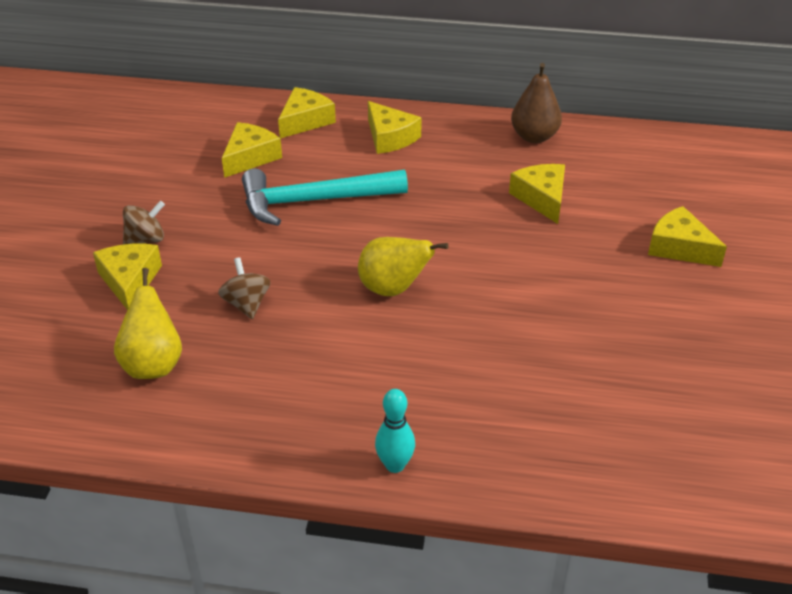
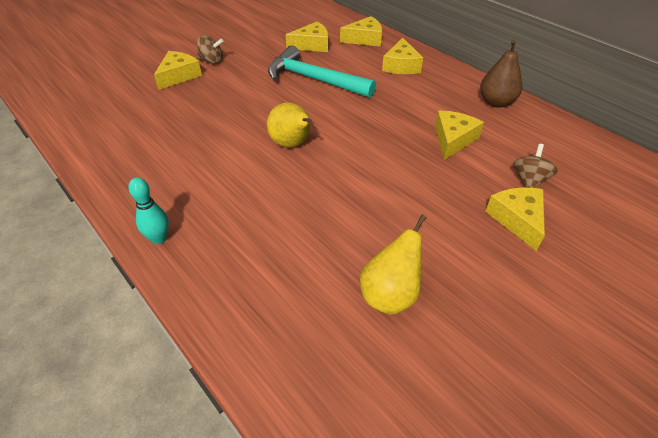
camera: 40 degrees right, 5 degrees up
yellow pear [114,268,182,379] -> yellow pear moved to [360,215,426,315]
brown spinning top [218,257,270,319] -> brown spinning top moved to [513,144,558,188]

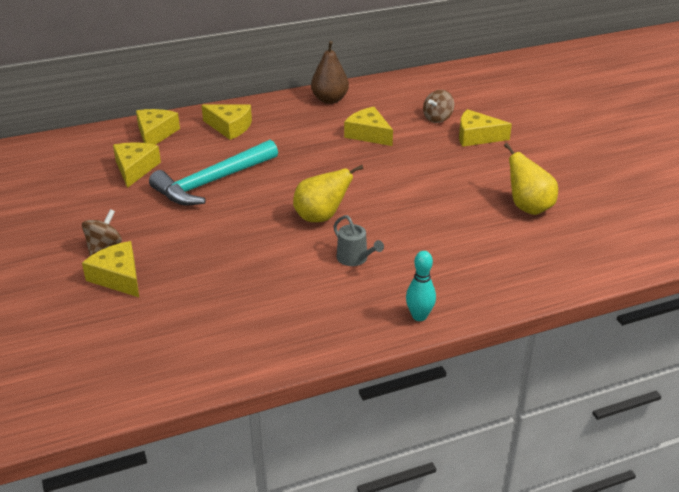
camera: 70 degrees left, 10 degrees down
brown spinning top [513,144,558,188] -> brown spinning top turned 90 degrees counterclockwise [423,90,454,123]
none -> grey watering can [333,215,384,266]

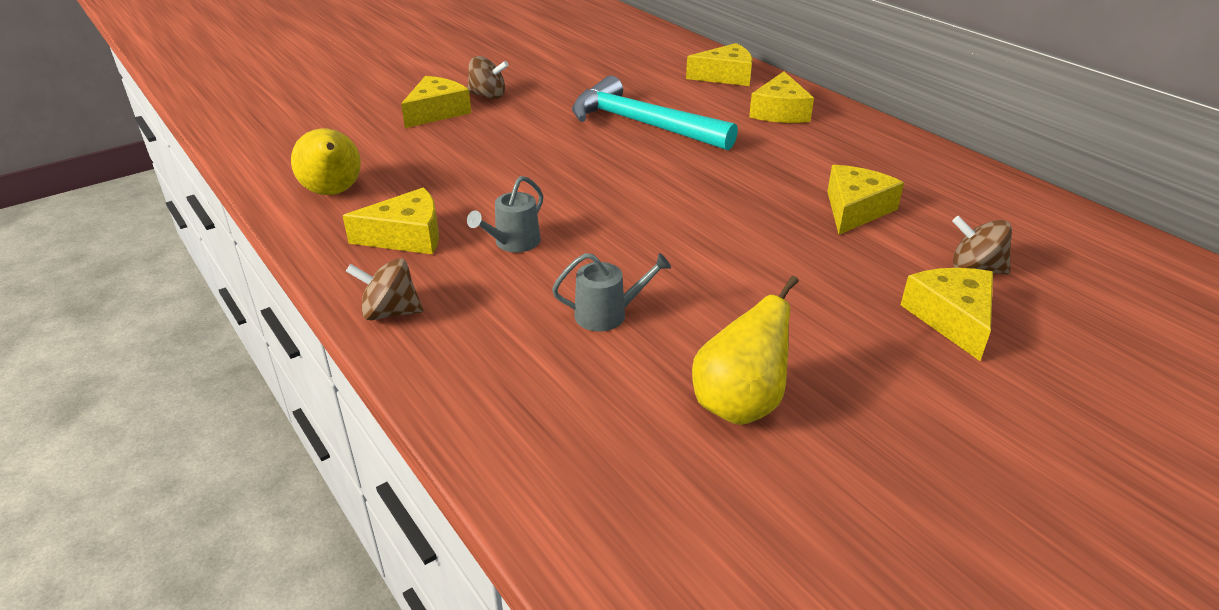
camera: 75 degrees right, 0 degrees up
yellow cheese [113,142,161,188] -> yellow cheese moved to [343,188,439,254]
yellow pear [293,165,363,222] -> yellow pear moved to [291,129,361,195]
brown pear [311,41,349,104] -> none
turquoise bowling pin [406,251,436,321] -> brown spinning top [346,258,423,320]
none -> grey watering can [552,253,671,331]

